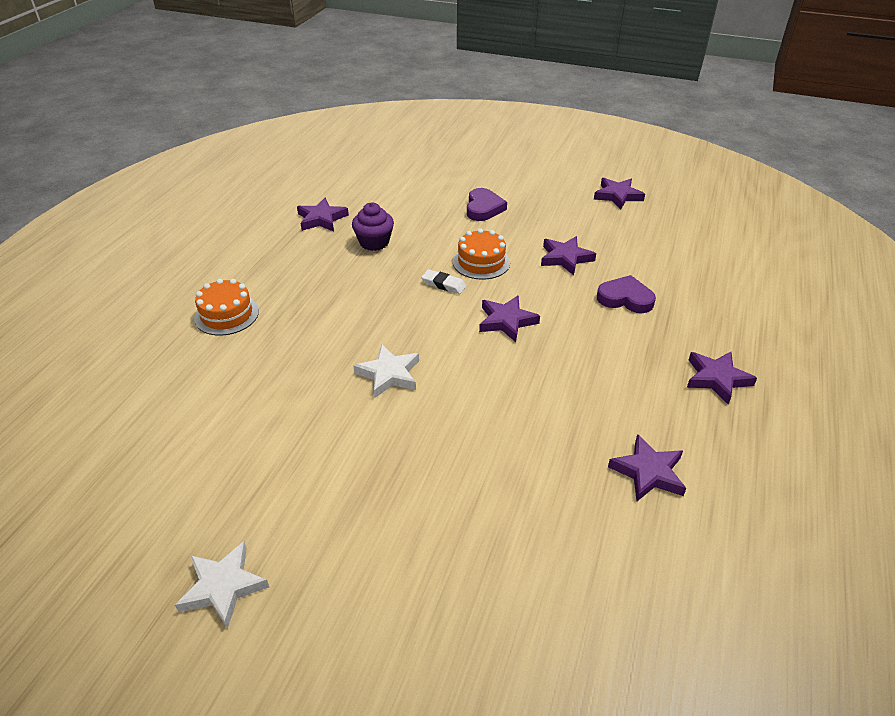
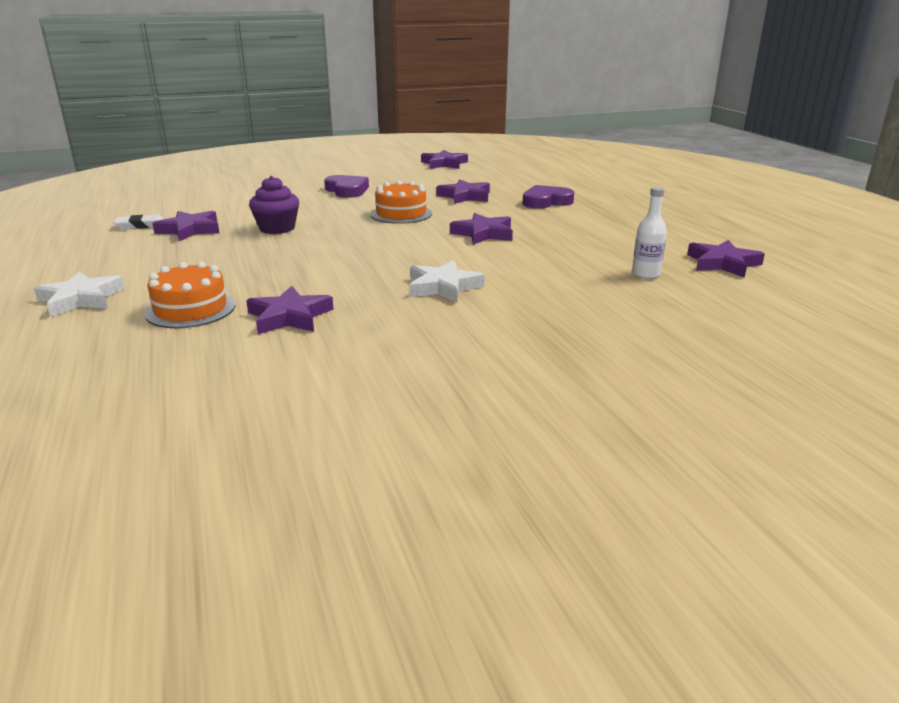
camera: 40 degrees left, 15 degrees down
white star [175,541,269,629] -> white star moved to [34,271,125,317]
white eraser [421,269,466,294] -> white eraser moved to [113,215,164,229]
purple star [687,352,757,404] -> purple star moved to [246,286,334,334]
none -> white bottle [632,187,667,279]

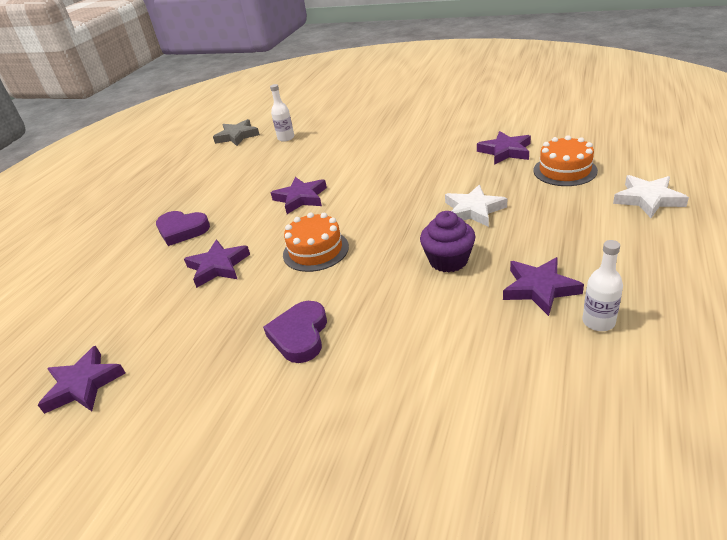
camera: 135 degrees left, 10 degrees up
white eraser [113,215,164,229] -> white bottle [582,240,623,331]
white star [409,260,485,303] -> white star moved to [445,185,507,227]
purple star [687,240,765,278] -> grey star [213,119,260,146]

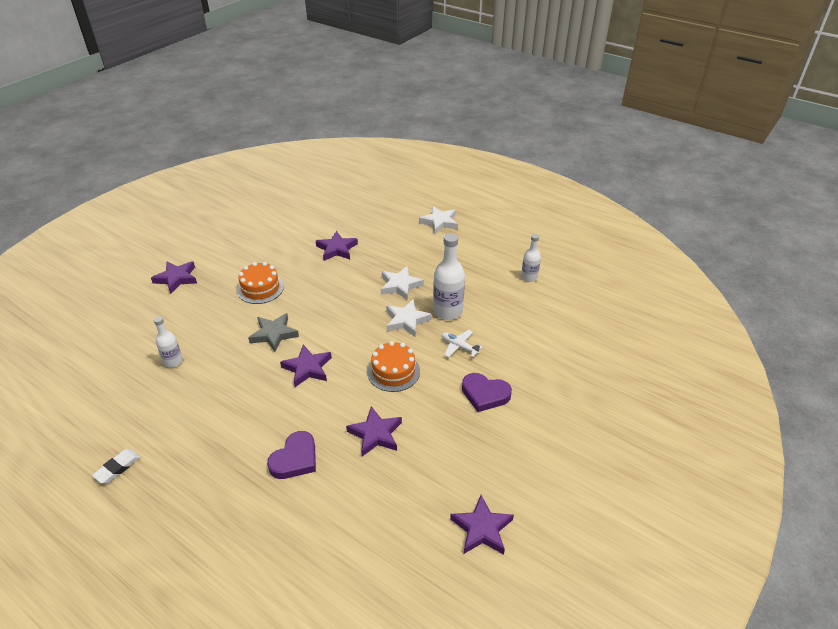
camera: 80 degrees left, 5 degrees up
grey star [213,119,260,146] -> grey star moved to [248,313,299,352]
purple cupcake [420,211,475,273] -> white bottle [433,233,465,320]
purple star [503,257,584,316] -> purple star moved to [151,261,197,294]
orange cake [534,135,598,186] -> orange cake moved to [237,262,284,304]
none -> white eraser [92,449,140,483]
none -> white star [386,299,432,337]
none -> white plane [442,330,483,357]

